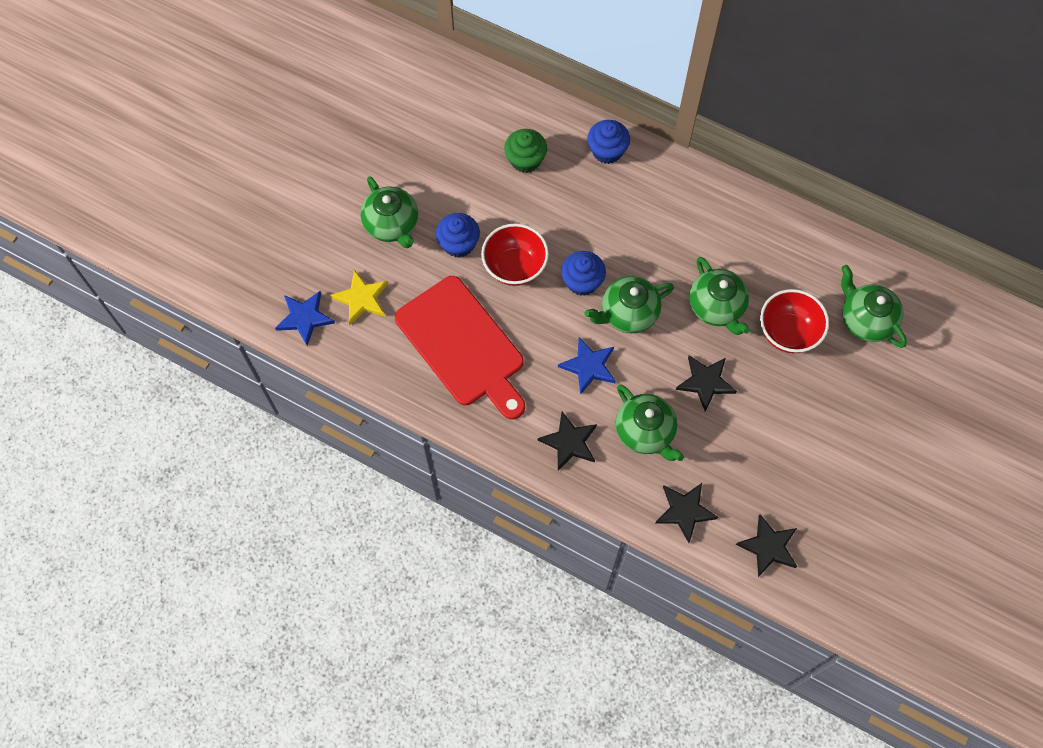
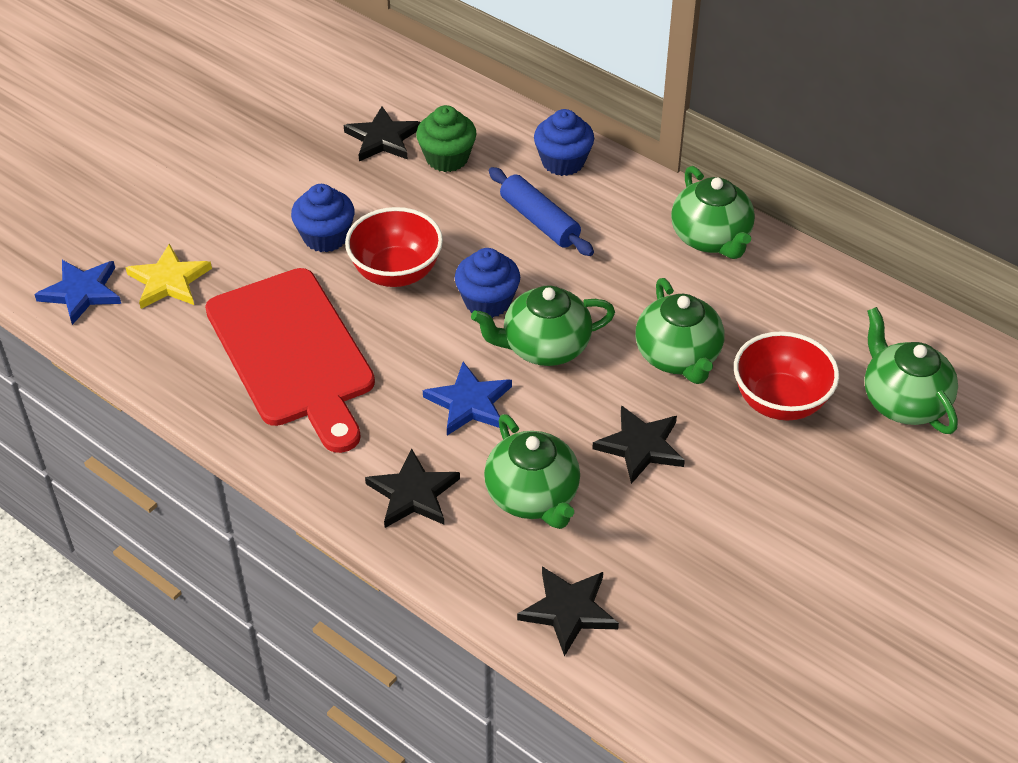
camera: 10 degrees right, 20 degrees down
green teapot [361,176,418,248] -> green teapot moved to [671,166,755,259]
black star [736,514,797,577] -> black star moved to [344,106,420,162]
none -> blue rolling pin [489,167,594,256]

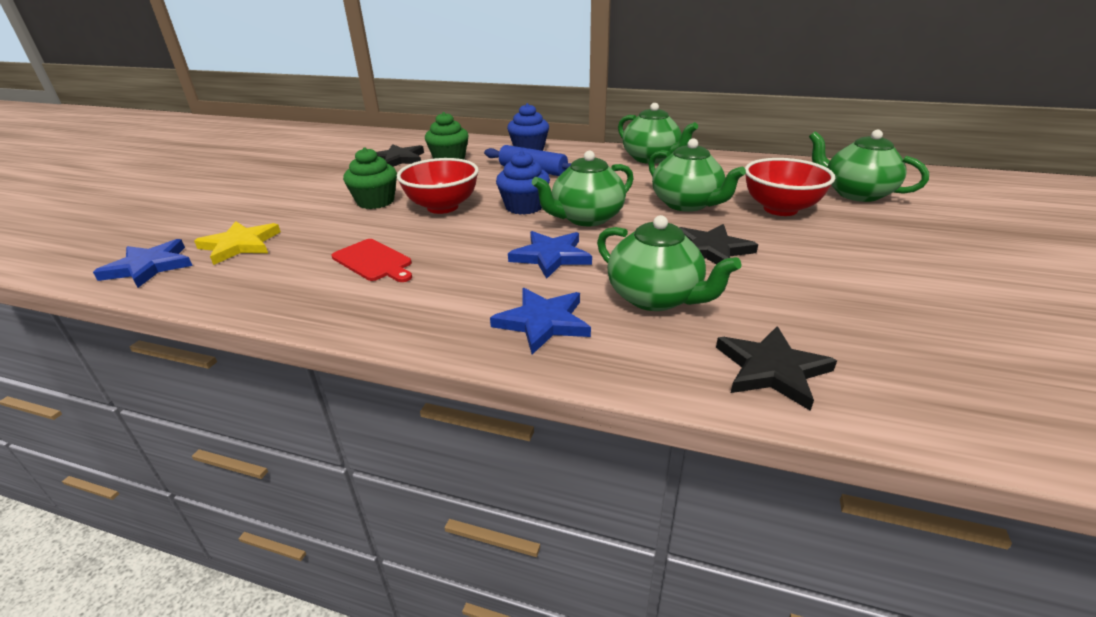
camera: 20 degrees left, 15 degrees down
red cutting board [205,268,375,453] -> red cutting board [331,239,412,282], size x0.44
blue cupcake [291,184,355,252] -> green cupcake [343,147,397,209]
black star [365,448,460,528] -> blue star [490,288,591,354]

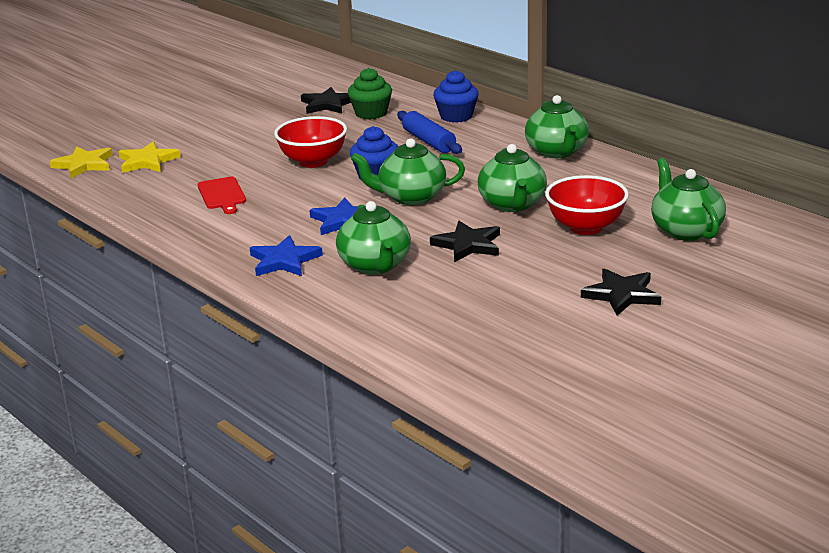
camera: 30 degrees right, 5 degrees down
blue star [93,239,193,288] -> yellow star [50,146,113,178]
green cupcake [343,147,397,209] -> none
black star [716,326,837,411] -> black star moved to [581,268,661,315]

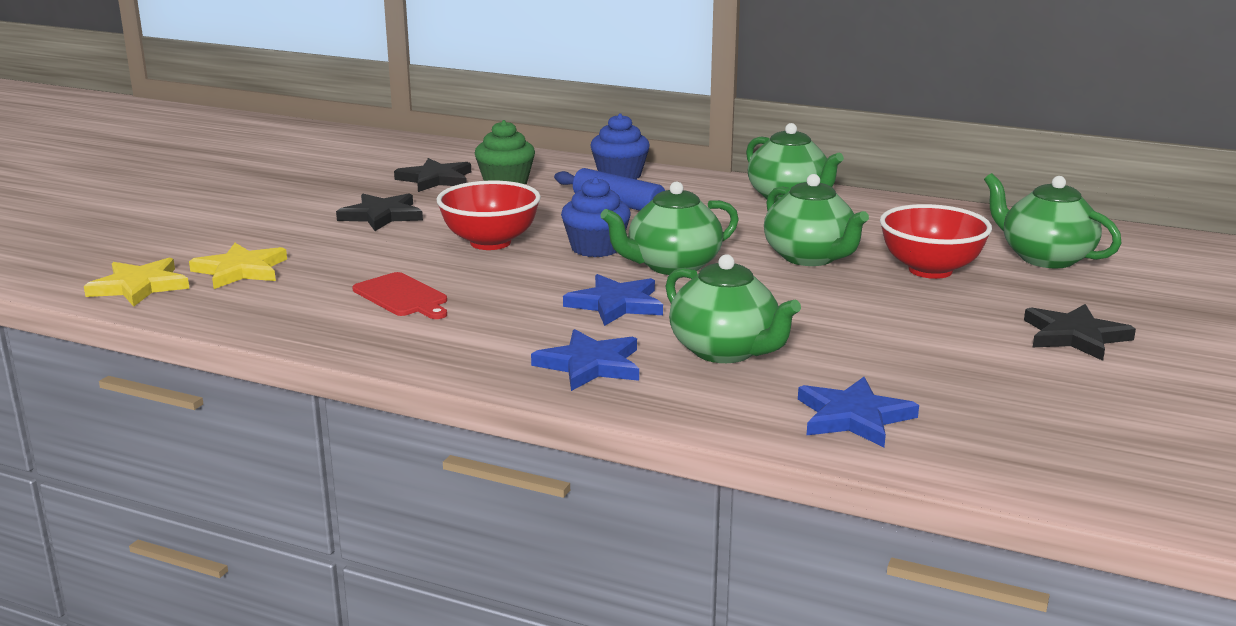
camera: 25 degrees left, 5 degrees down
black star [430,221,500,262] -> black star moved to [336,193,423,231]
none -> blue star [798,377,919,448]

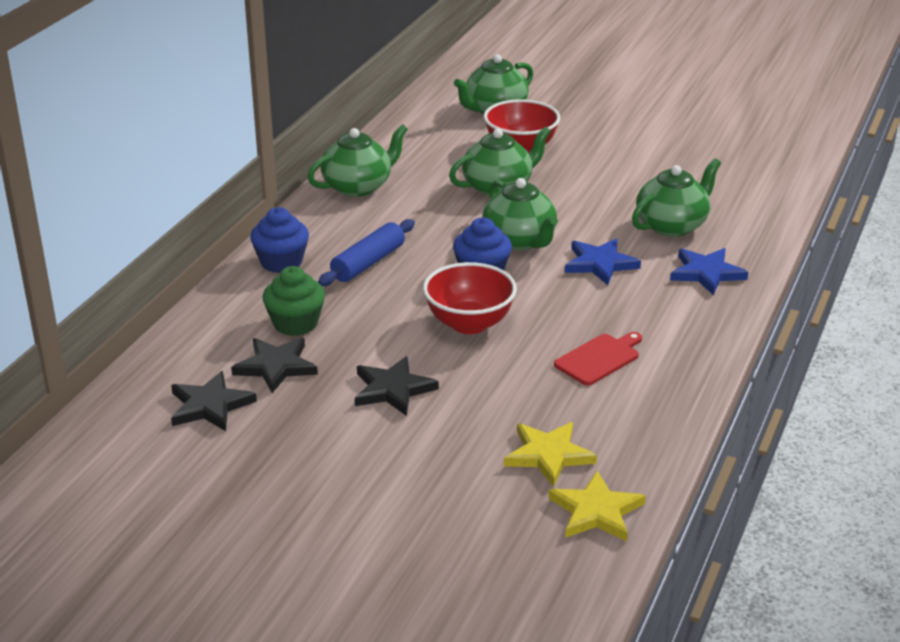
camera: 90 degrees left, 10 degrees up
blue star [798,377,919,448] -> none
black star [1024,304,1136,361] -> black star moved to [171,371,257,431]

